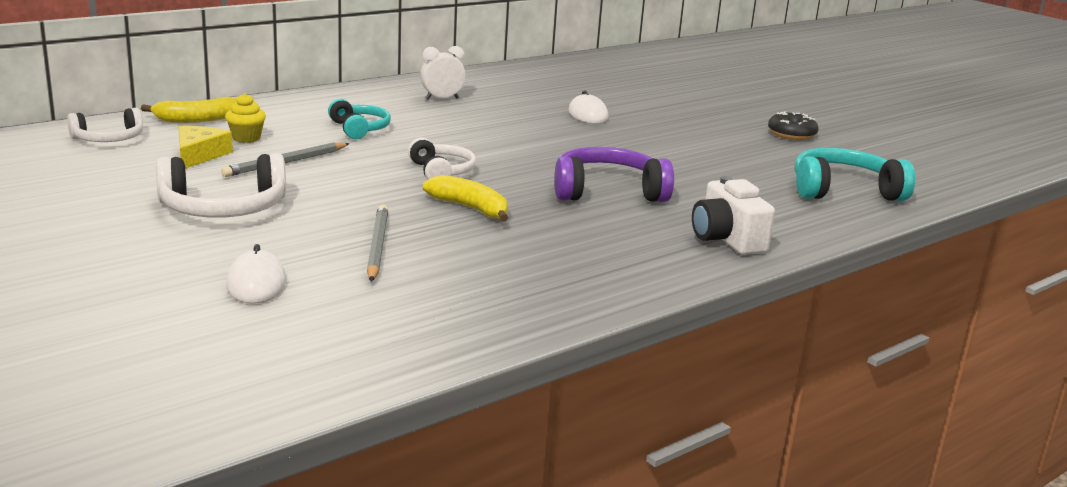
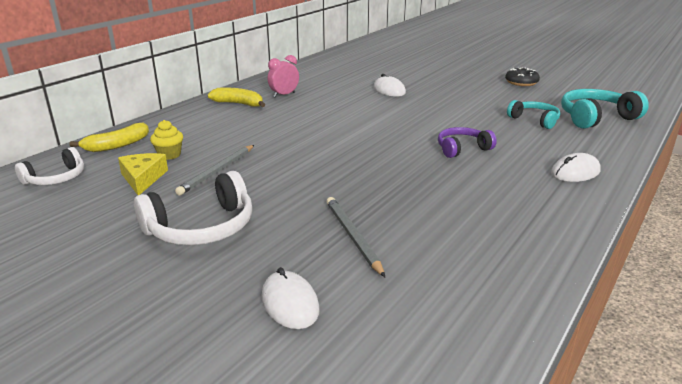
camera: 15 degrees left, 5 degrees up
turquoise headphones [328,99,391,139] -> turquoise headphones moved to [507,100,560,129]
white headphones [408,138,476,180] -> none
white clock [420,46,465,100] -> pink clock [268,55,299,98]
yellow banana [423,175,508,222] -> yellow banana moved to [208,87,265,107]
purple headphones [554,147,674,202] -> purple headphones [438,127,497,158], size x0.63
white camera [692,176,775,255] -> white mouse [551,153,601,182]

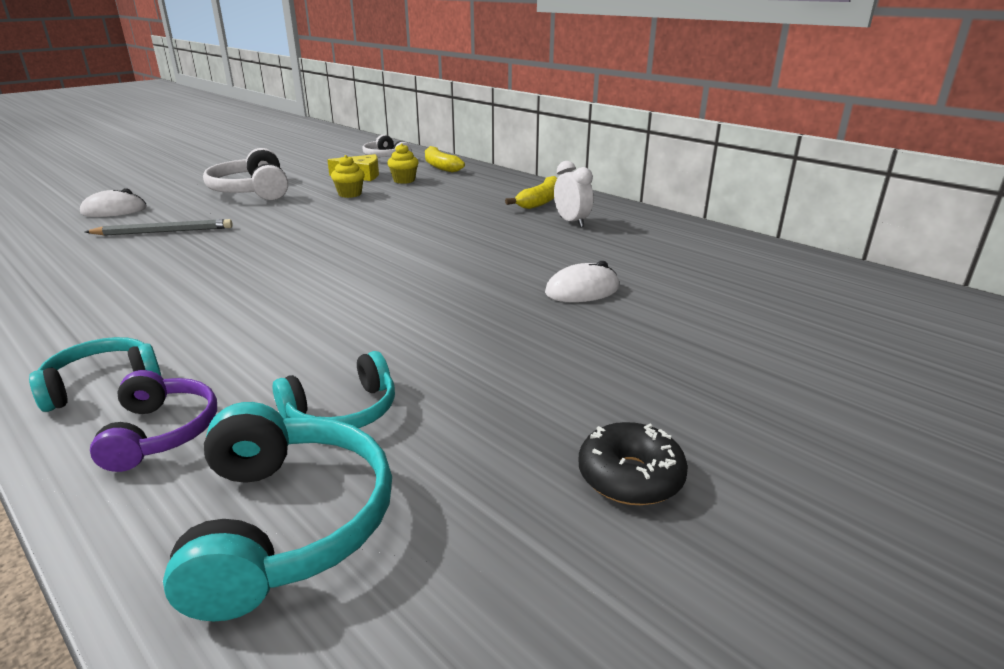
camera: 100 degrees right, 0 degrees up
grey pencil [175,145,254,195] -> yellow cupcake [331,155,365,198]
pink clock [268,55,299,98] -> white clock [554,161,593,227]
purple headphones [438,127,497,158] -> purple headphones moved to [90,370,217,472]
white mouse [551,153,601,182] -> turquoise headphones [29,337,161,412]

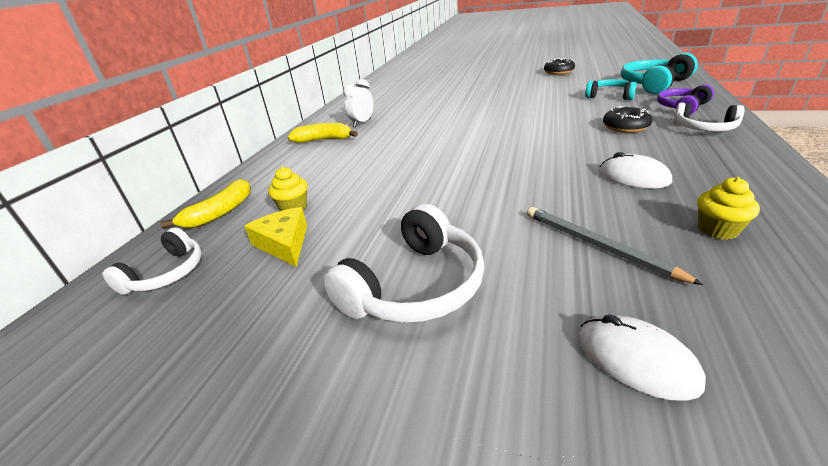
camera: 115 degrees left, 5 degrees up
turquoise headphones [29,337,161,412] -> white headphones [674,103,745,132]
yellow cupcake [331,155,365,198] -> yellow cupcake moved to [697,177,760,240]
white mouse [545,261,620,302] -> white mouse moved to [599,152,672,188]
none -> black donut [603,106,652,133]

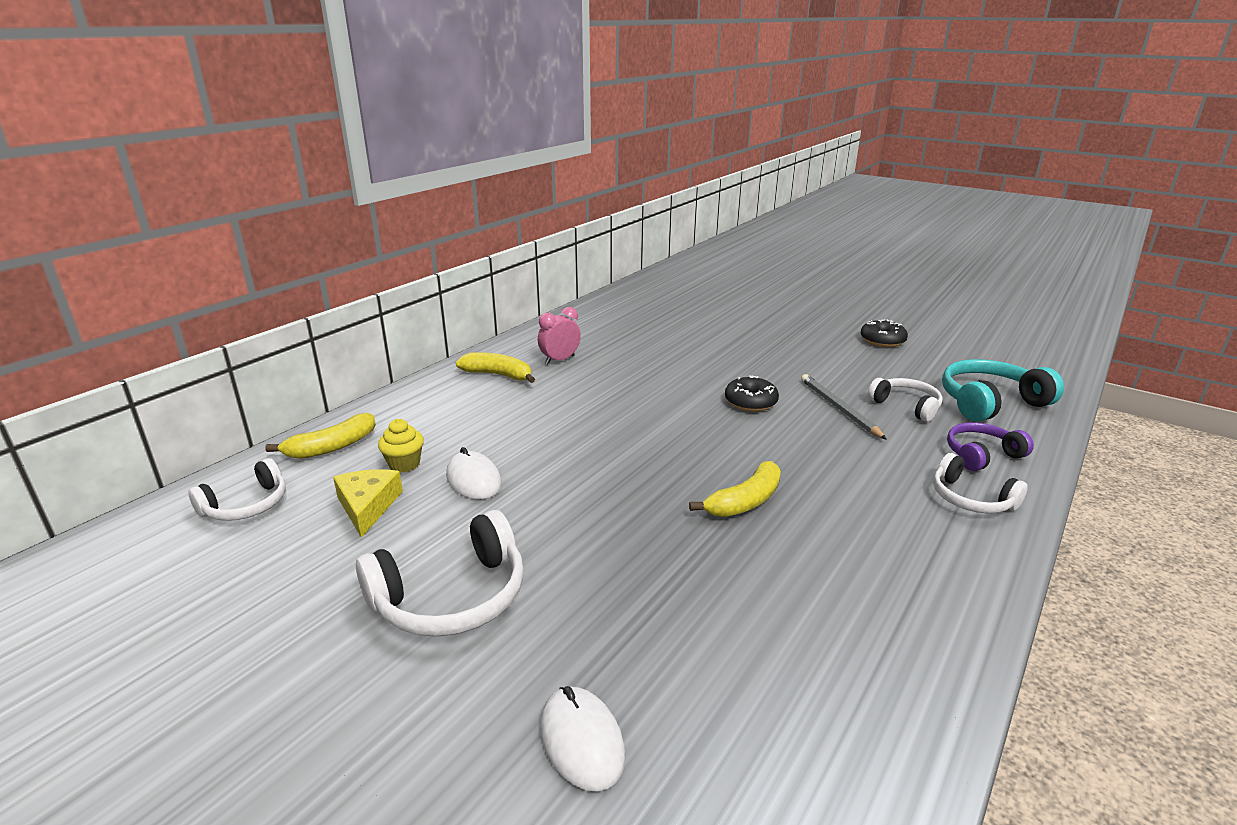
camera: 15 degrees right, 5 degrees down
white clock [343,79,374,127] -> pink clock [538,307,581,364]
grey pencil [527,207,703,285] -> grey pencil moved to [801,374,887,440]
turquoise headphones [585,79,637,100] -> white headphones [868,378,943,422]
white mouse [599,152,672,188] -> white mouse moved to [446,447,501,499]
black donut [603,106,652,133] -> black donut moved to [725,375,779,412]
yellow cupcake [697,177,760,240] -> none
none -> yellow banana [689,461,781,517]

